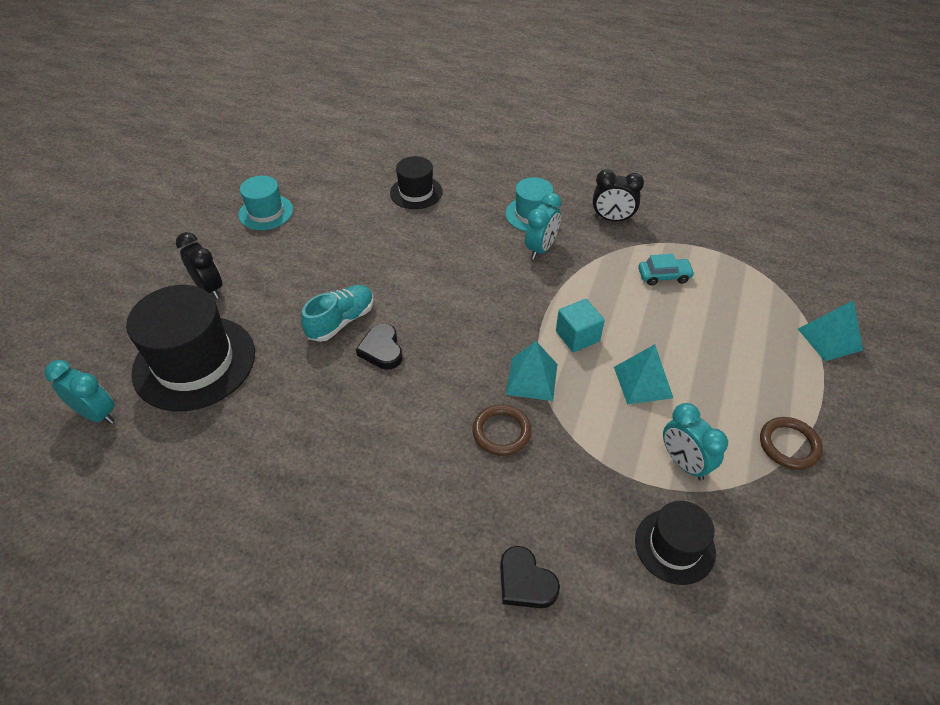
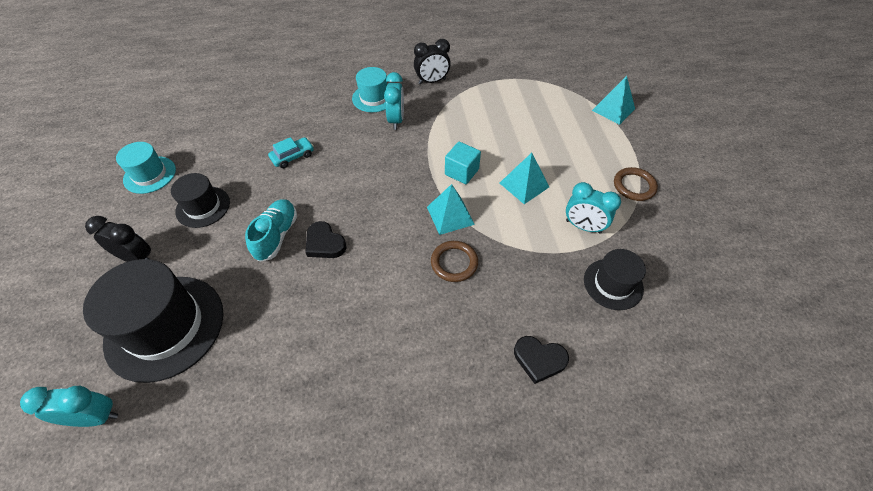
camera: 30 degrees left, 5 degrees up
black hat [390,156,443,209] -> black hat moved to [171,173,230,228]
turquoise car [638,254,695,286] -> turquoise car moved to [268,137,314,168]

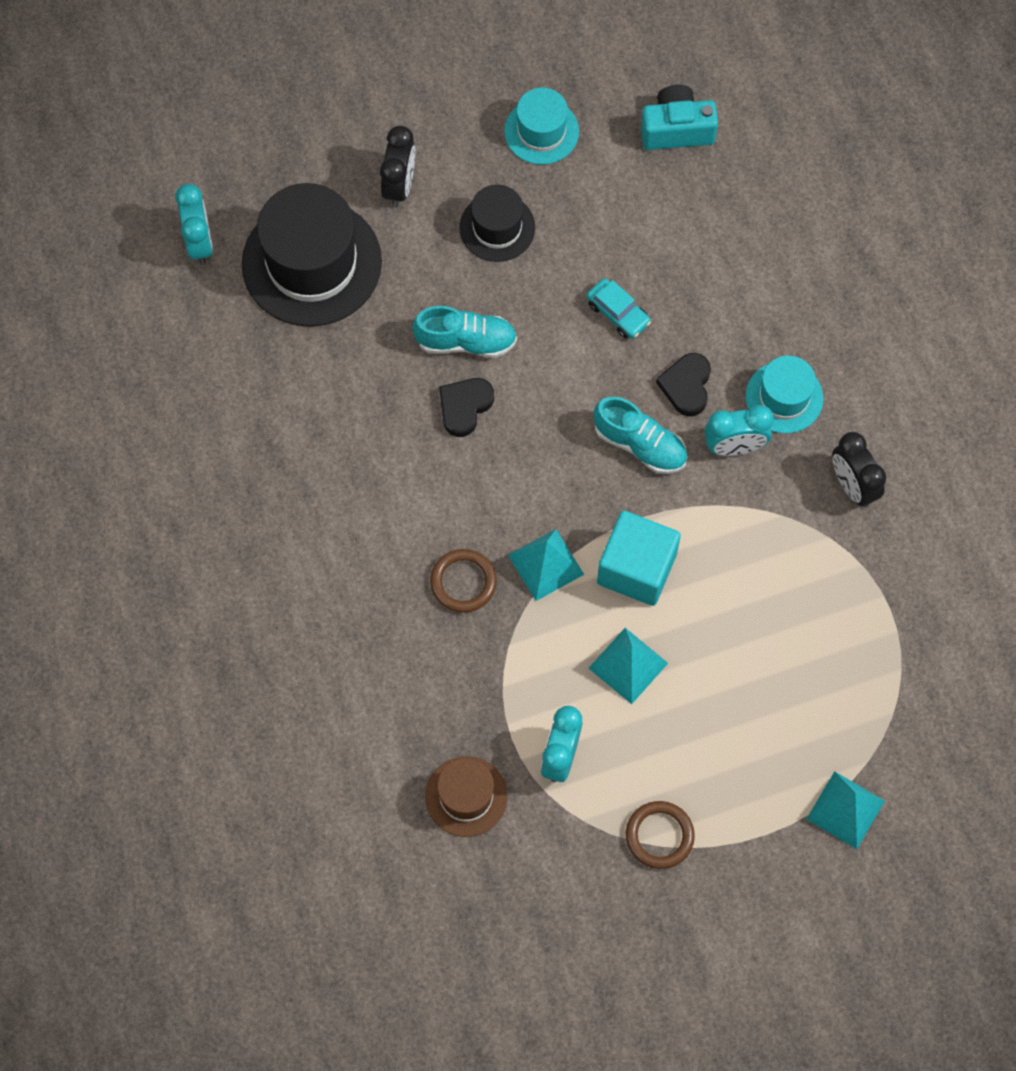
camera: 80 degrees right, 15 degrees up
turquoise cube [445,142,481,184] -> turquoise cube [597,511,681,606], size x1.52
black heart [514,336,569,384] -> black heart moved to [656,353,711,416]
black hat [584,249,646,310] -> brown hat [425,756,508,837]
none -> turquoise shoe [593,397,687,474]
none -> turquoise camera [641,85,718,150]

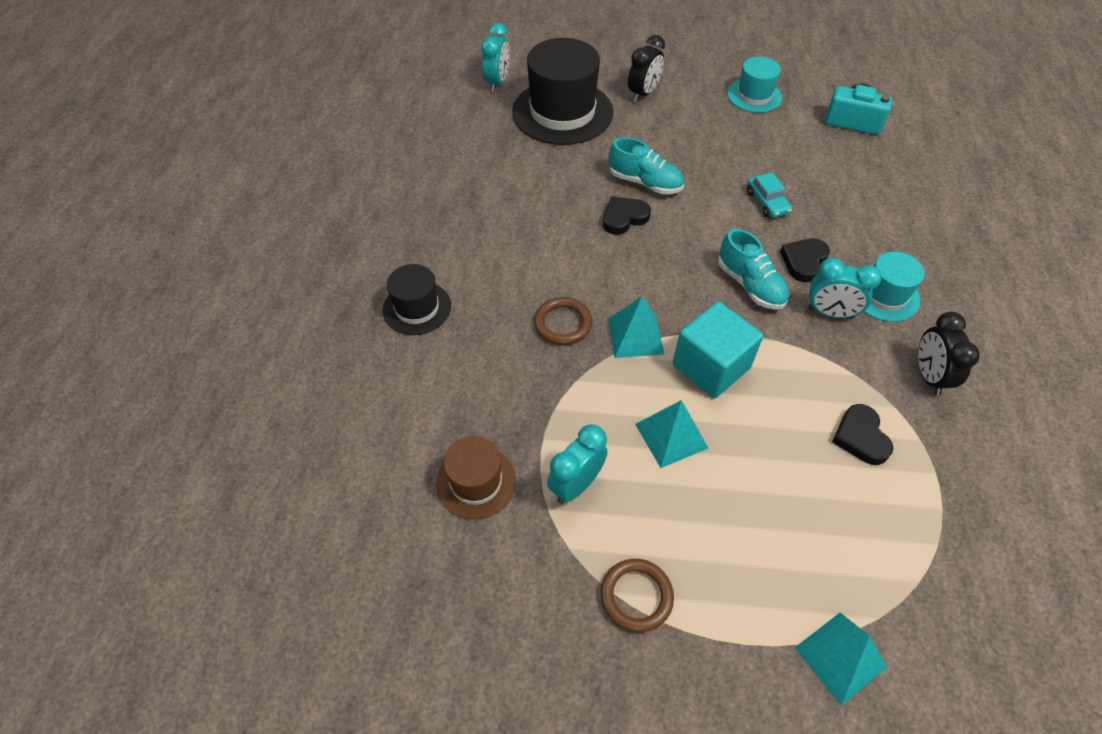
camera: 25 degrees right, 15 degrees down
black hat [459,184,535,262] -> black hat moved to [382,264,451,335]
none -> black heart [832,404,893,465]

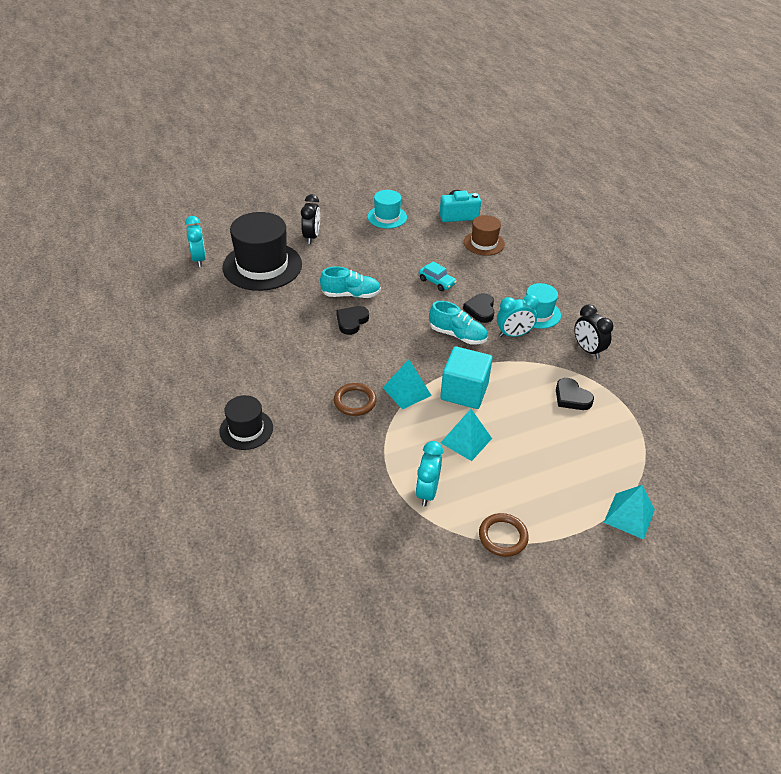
camera: 30 degrees left, 10 degrees down
brown hat [436,436,516,519] -> brown hat moved to [464,215,505,256]

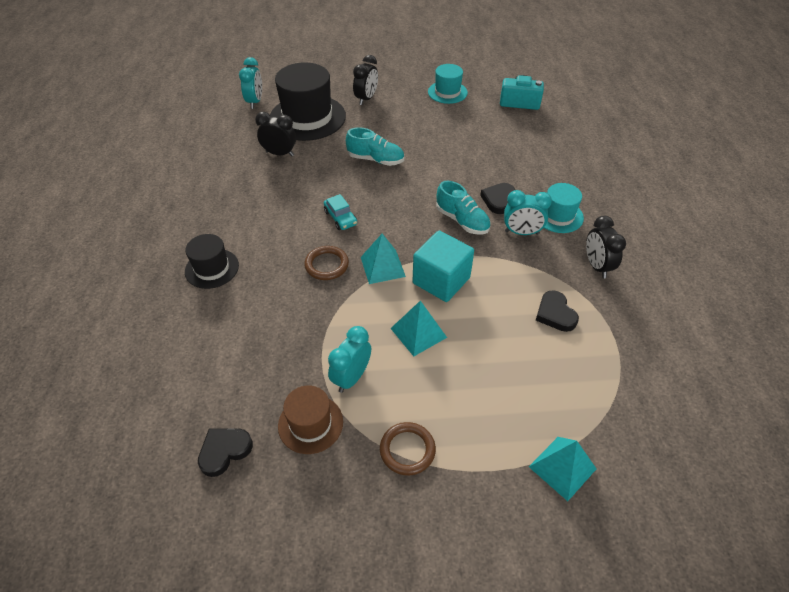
camera: 20 degrees right, 5 degrees up
black heart [336,306,369,335] -> black heart moved to [198,429,253,477]
turquoise car [419,261,457,291] -> turquoise car moved to [324,194,357,230]
brown hat [464,215,505,256] -> brown hat moved to [278,386,343,454]
none -> black clock [255,112,296,156]

